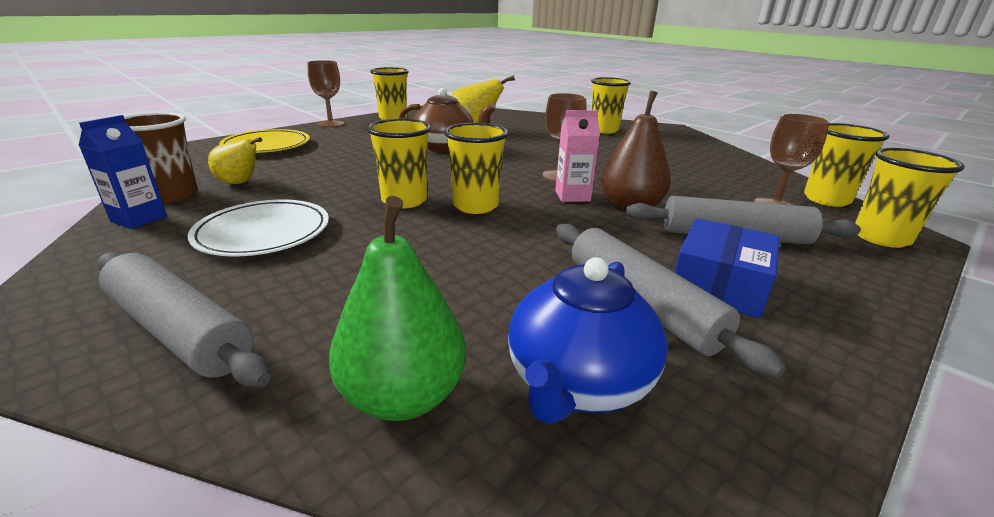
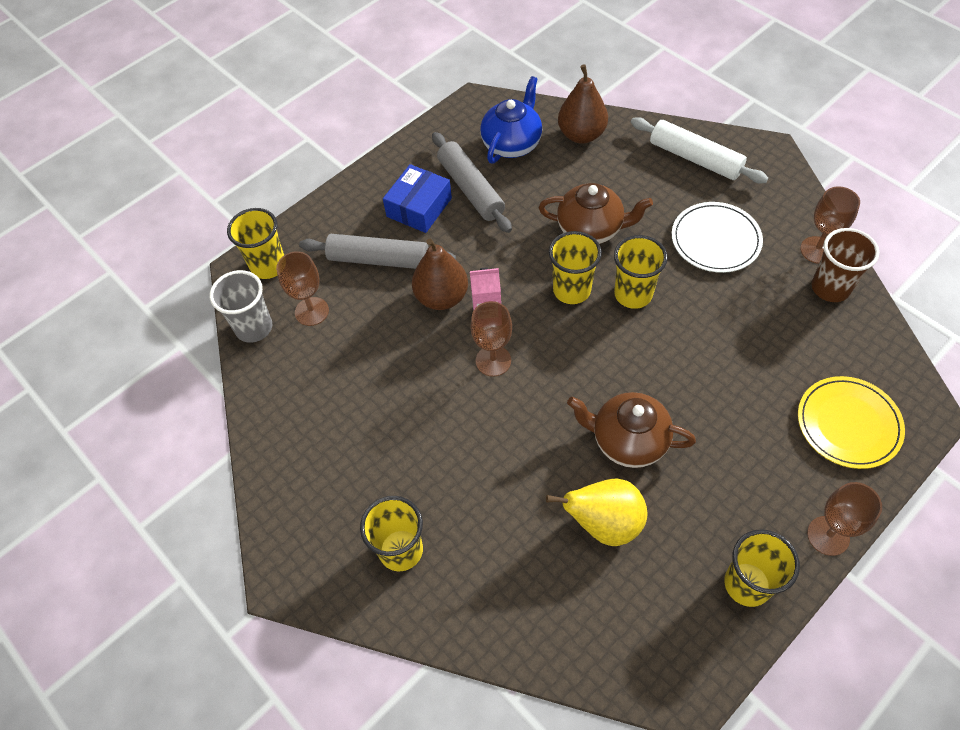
camera: 175 degrees left, 30 degrees up
blue carton [79,115,167,229] -> brown goblet [800,186,860,264]
grey rolling pin [98,252,271,387] -> white rolling pin [631,117,768,183]
yellow pear [208,137,262,184] -> none
green pear [329,196,466,421] -> brown pear [558,64,608,144]
yellow cup [804,123,889,207] -> grey cup [210,270,272,343]
none -> brown teapot [539,183,653,244]

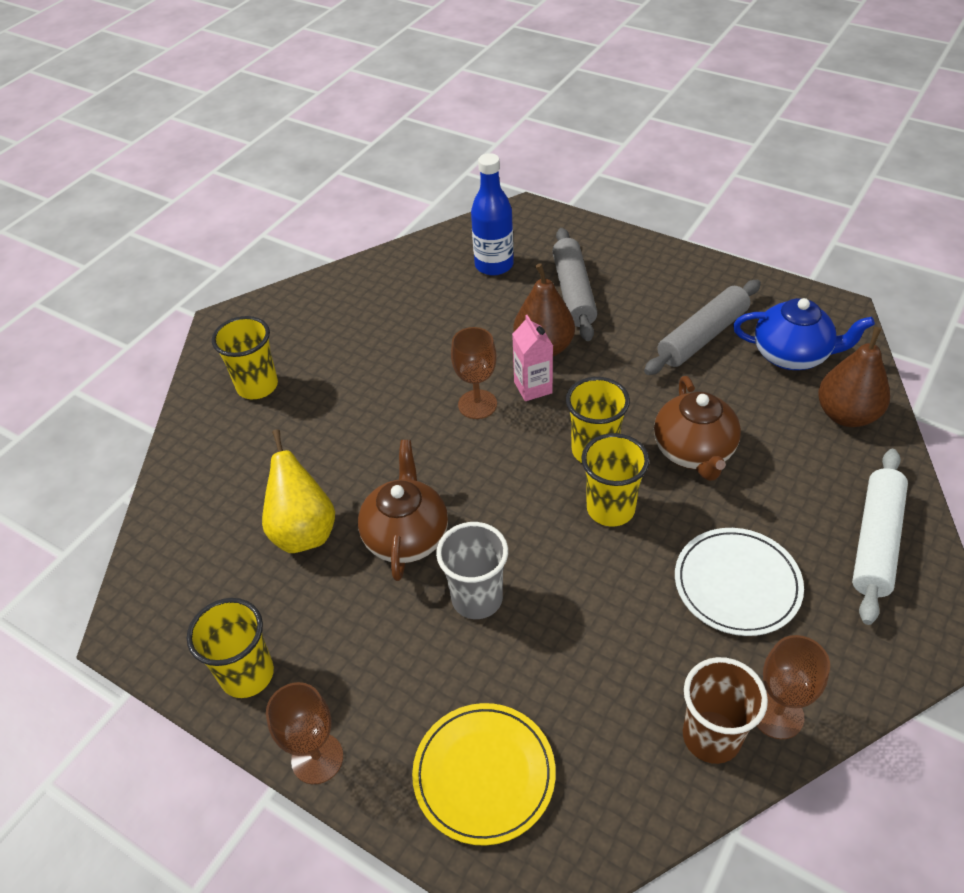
camera: 75 degrees right, 10 degrees down
grey cup [210,270,272,343] -> grey cup moved to [436,522,508,619]
yellow cup [227,208,284,279] -> none
brown goblet [276,251,329,326] -> blue bottle [471,153,514,276]
blue box [383,164,452,233] -> none

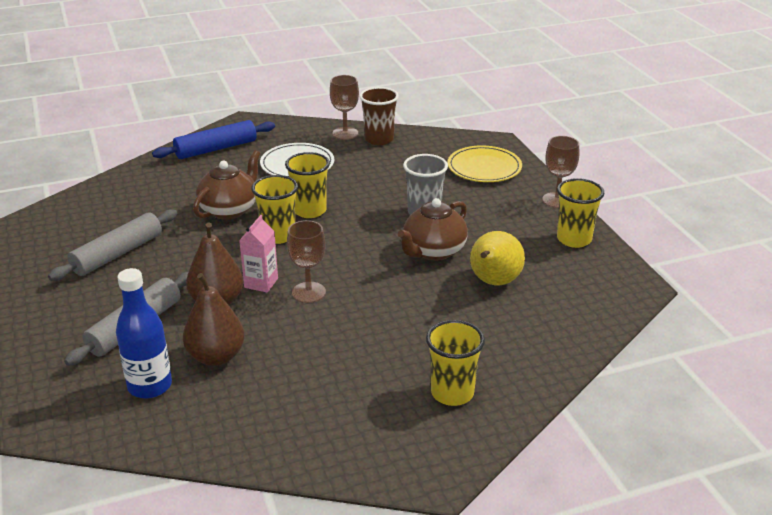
camera: 145 degrees left, 15 degrees down
grey rolling pin [644,280,761,375] -> grey rolling pin turned 45 degrees counterclockwise [48,209,177,281]
blue teapot [733,298,875,370] -> none
brown pear [818,327,890,427] -> brown pear moved to [183,273,245,366]
white rolling pin [852,449,908,625] -> blue rolling pin [152,120,275,159]

